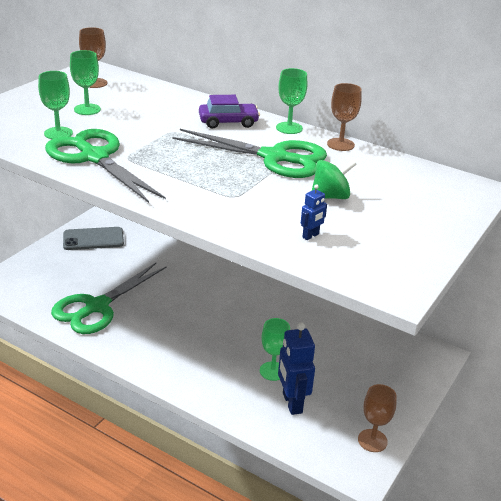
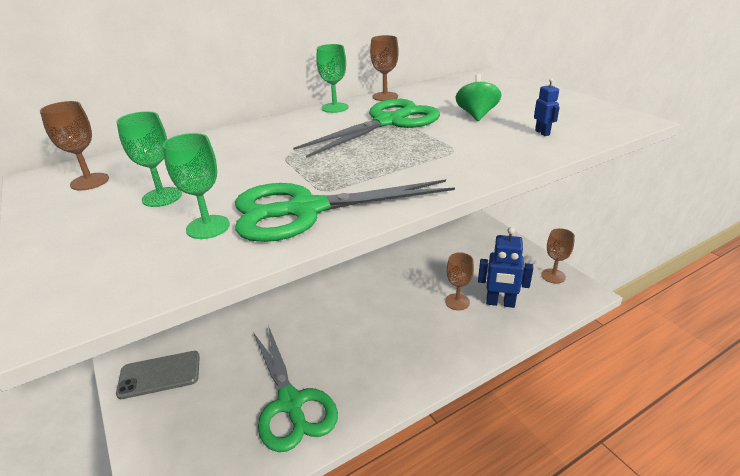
camera: 60 degrees left, 0 degrees up
grey phone [63,227,124,250] -> grey phone turned 60 degrees clockwise [116,351,200,399]
purple car [199,95,260,128] -> none
green goblet [260,318,290,381] -> brown goblet [445,252,474,310]

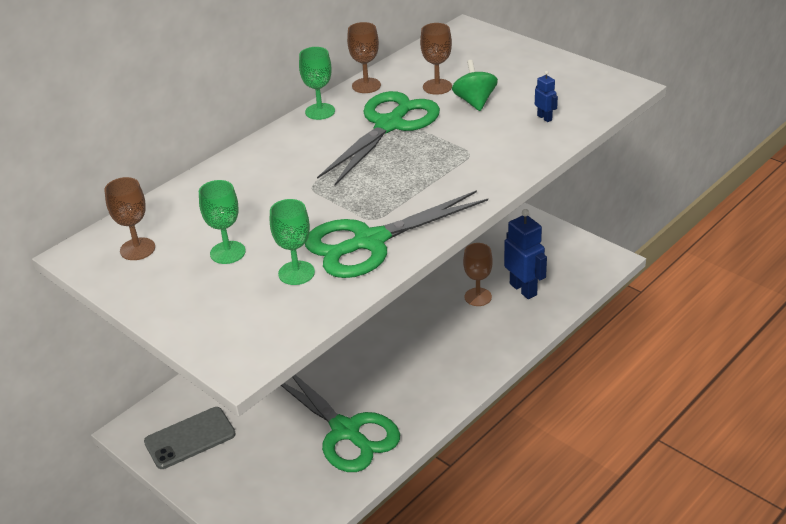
camera: 15 degrees left, 5 degrees up
blue robot [478,227,533,308] -> blue robot turned 120 degrees counterclockwise [504,209,547,299]
brown goblet [541,228,575,284] -> brown goblet moved to [420,23,452,95]

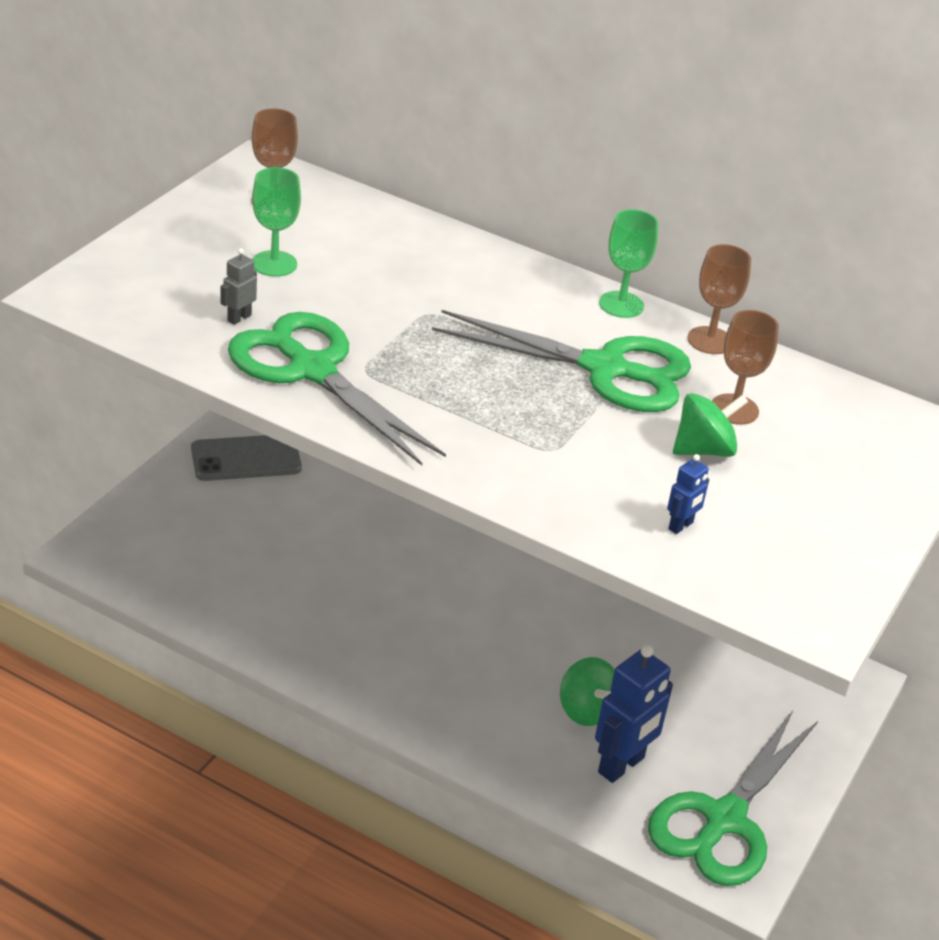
camera: 70 degrees right, 0 degrees up
grey phone [144,407,236,469] -> grey phone turned 60 degrees counterclockwise [191,435,302,481]
green goblet [270,199,315,285] -> grey robot [220,248,257,325]
green scissors [281,375,400,472] -> green scissors moved to [648,711,818,886]
brown goblet [463,243,493,306] -> green spinning top [560,657,615,726]

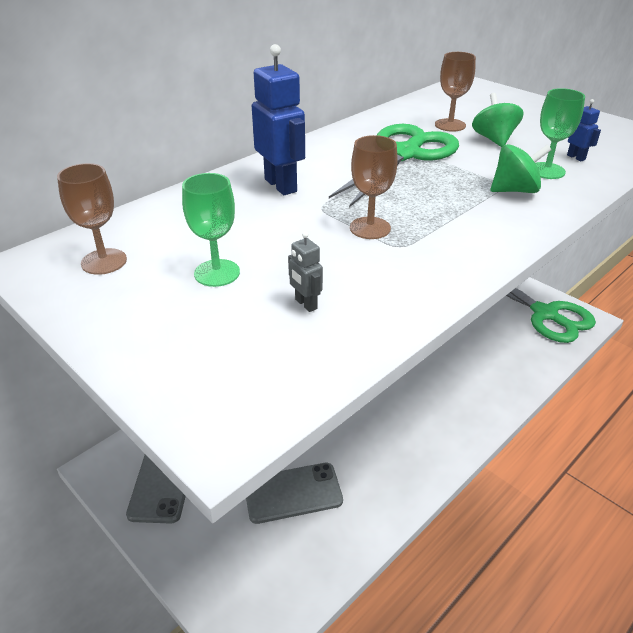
camera: 70 degrees left, 0 degrees up
green scissors [228,312,446,465] -> none
green spinning top [560,657,615,726] -> green spinning top moved to [490,144,551,193]
blue robot [595,645,673,783] -> blue robot moved to [252,44,305,195]
green goblet [599,209,659,318] -> green goblet moved to [535,88,585,179]
brown goblet [688,244,751,354] -> brown goblet moved to [350,135,398,239]
none -> grey phone [246,463,343,524]

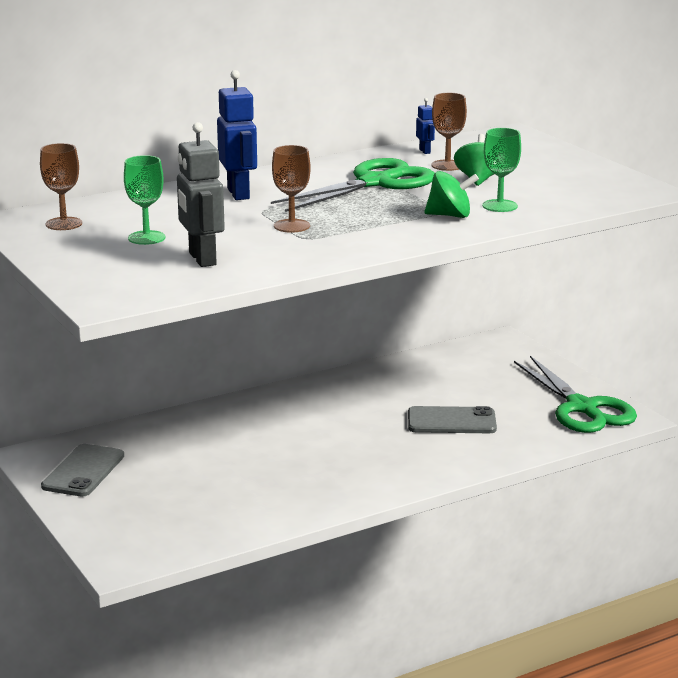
camera: 15 degrees right, 15 degrees down
grey phone [246,463,343,524] -> grey phone moved to [408,406,497,433]
grey robot [288,231,323,312] -> grey robot [177,122,225,267], size x2.11
blue robot [567,99,601,161] -> blue robot moved to [416,98,435,154]

